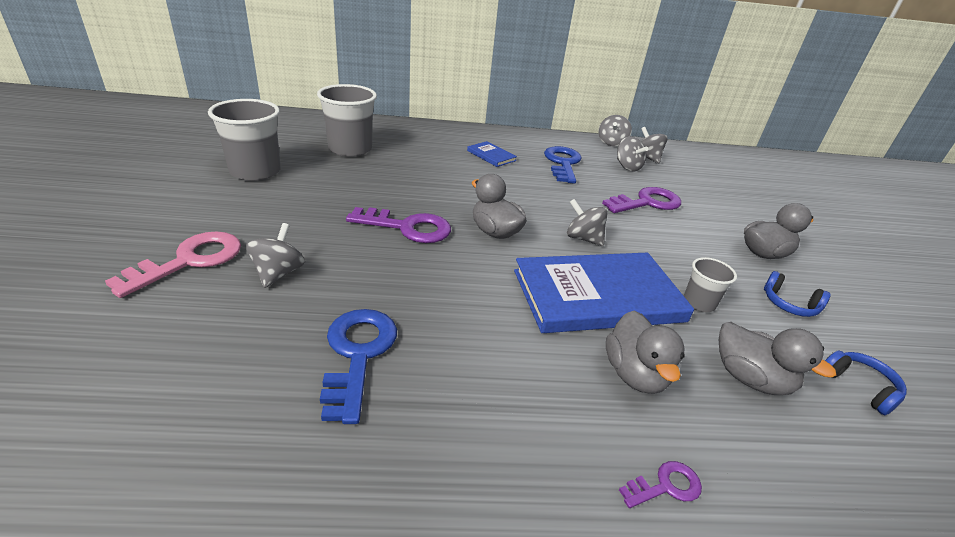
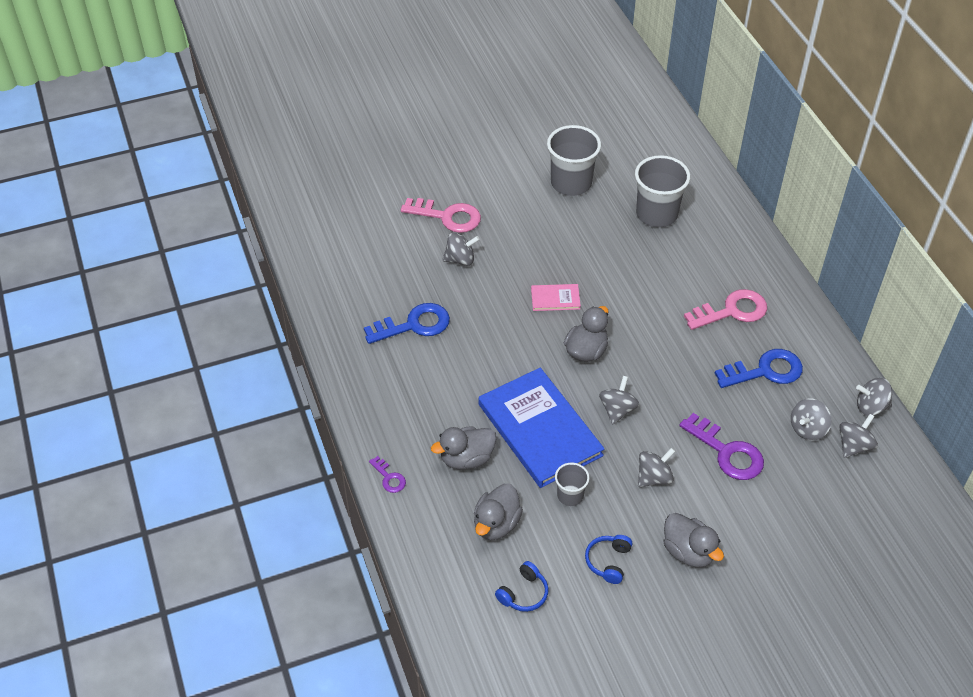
camera: 75 degrees right, 15 degrees up
purple key [346,207,451,243] -> pink book [531,284,581,311]
blue book [467,141,517,167] -> pink key [684,289,767,330]
none -> grey spinning top [638,448,675,487]

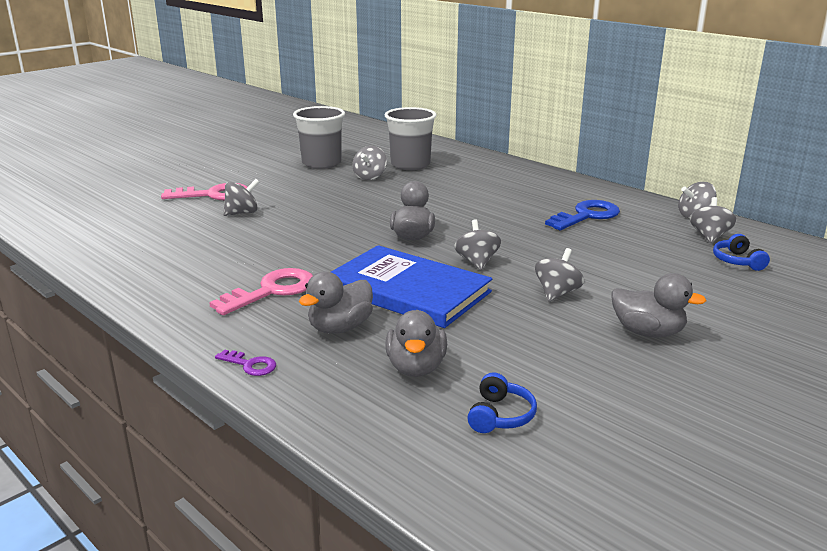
camera: 25 degrees left, 25 degrees down
blue key [364,303,450,344] -> none
pink book [531,284,581,311] -> none
grey cup [555,463,590,506] -> none
blue headphones [585,535,632,584] -> blue headphones moved to [713,234,770,271]
purple key [679,413,764,480] -> none
pink key [684,289,767,330] -> pink key moved to [209,268,313,315]
grey spinning top [791,398,831,440] -> grey spinning top moved to [352,146,387,180]

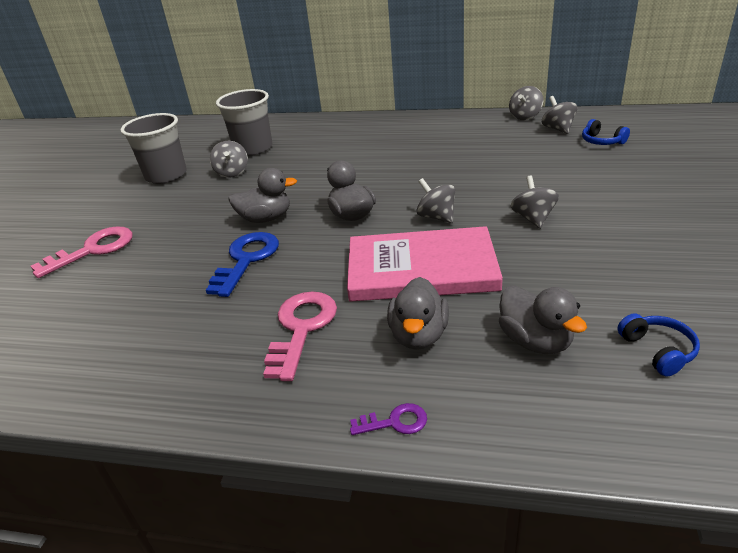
camera: 30 degrees left, 10 degrees up
grey spinning top [223,179,259,216] -> none
blue book [331,245,492,328] -> pink book [347,226,503,302]
blue key [545,200,620,230] -> blue key moved to [206,232,279,297]
grey duck [611,273,706,338] -> grey duck moved to [228,168,297,223]

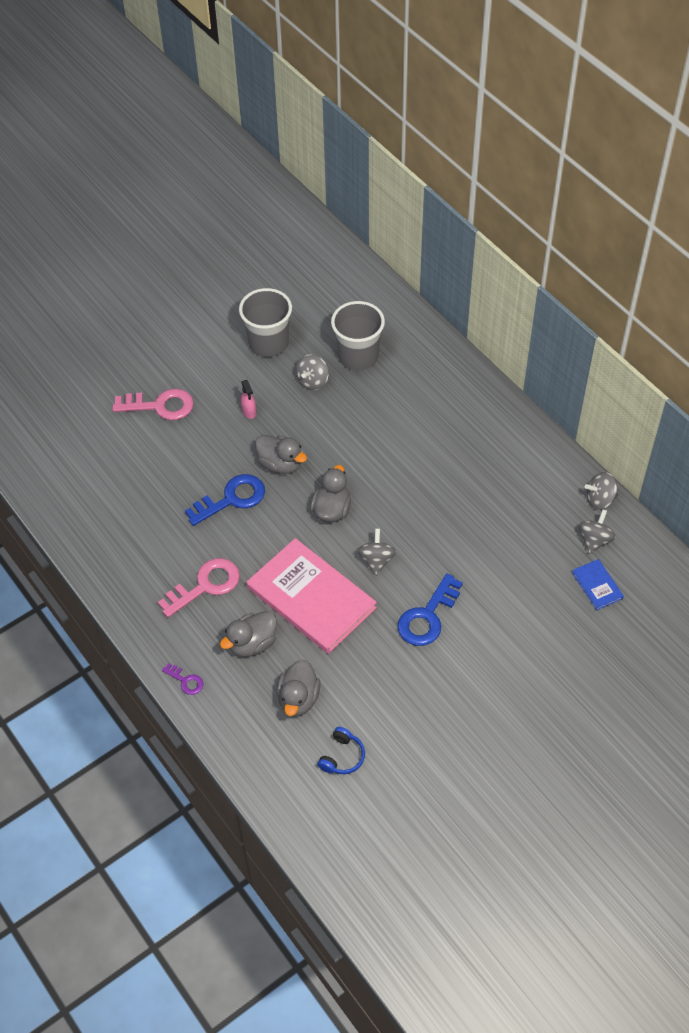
camera: 40 degrees right, 20 degrees up
grey spinning top [511,176,559,229] -> blue key [397,573,463,646]
blue headphones [582,119,630,145] -> blue book [572,559,624,610]
none -> pink spray bottle [241,380,256,419]

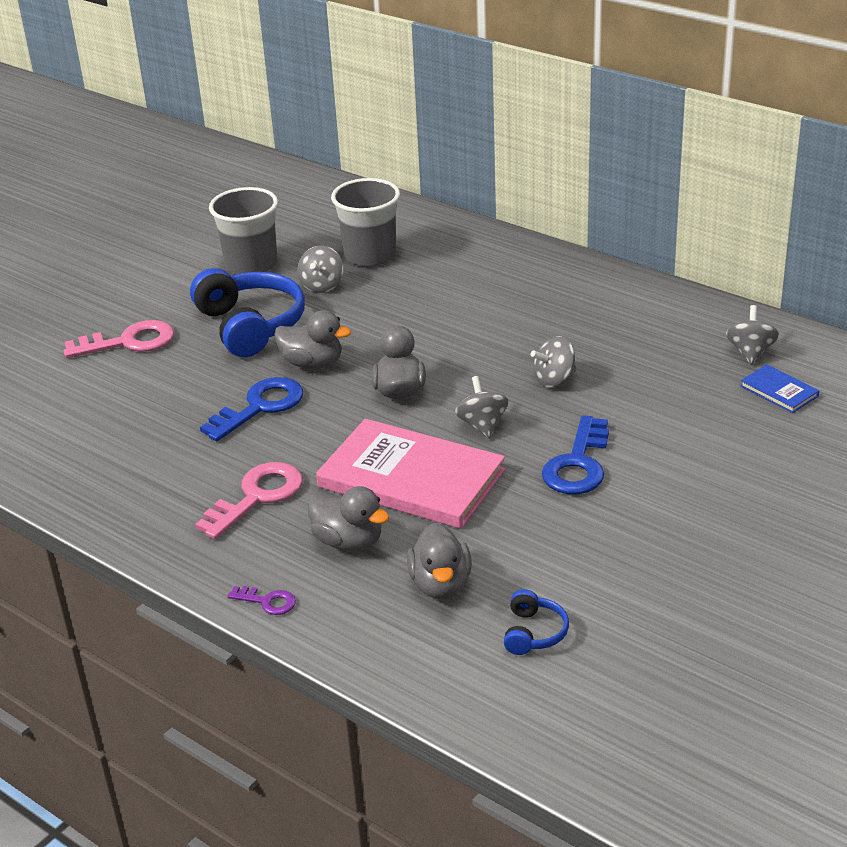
camera: 15 degrees left, 20 degrees down
grey duck [220,611,277,657] -> grey duck turned 90 degrees counterclockwise [308,486,389,551]
pink spray bottle [241,380,256,419] -> blue headphones [190,268,305,357]
grey spinning top [585,472,618,510] -> grey spinning top moved to [530,336,576,387]

